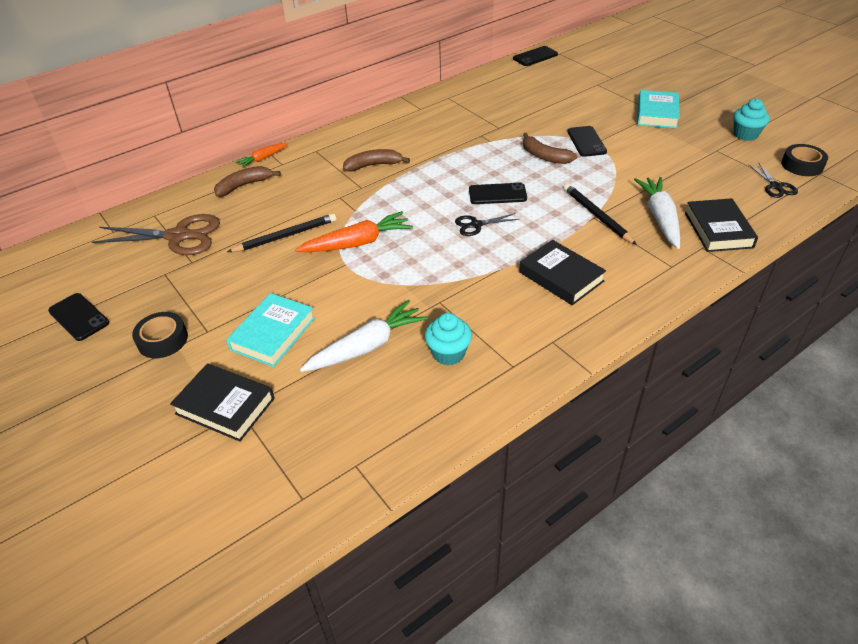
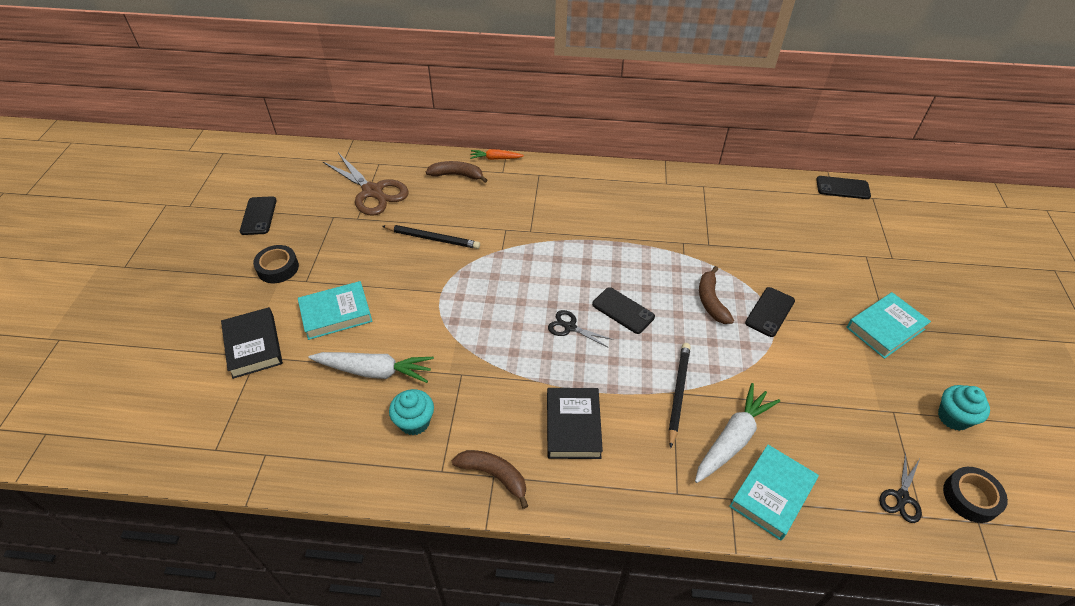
camera: 40 degrees right, 5 degrees up
orange carrot [295,211,413,252] -> none
brown banana [343,149,410,172] -> brown banana moved to [452,450,528,509]
black book [685,198,758,252] -> turquoise book [729,445,819,541]

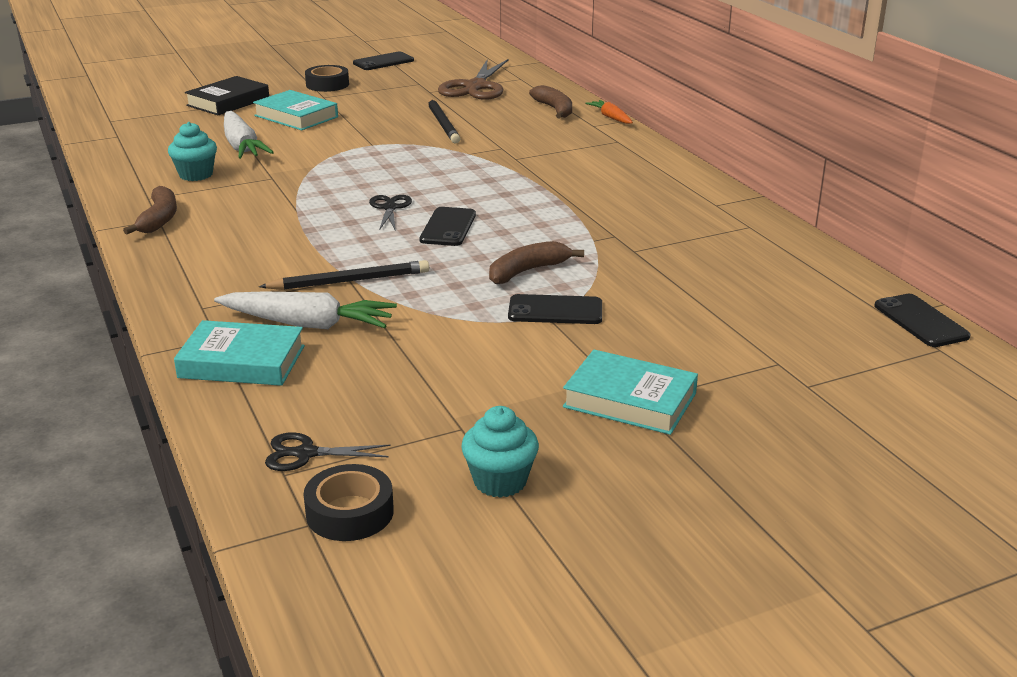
camera: 60 degrees right, 20 degrees down
black book [547,388,603,459] -> none

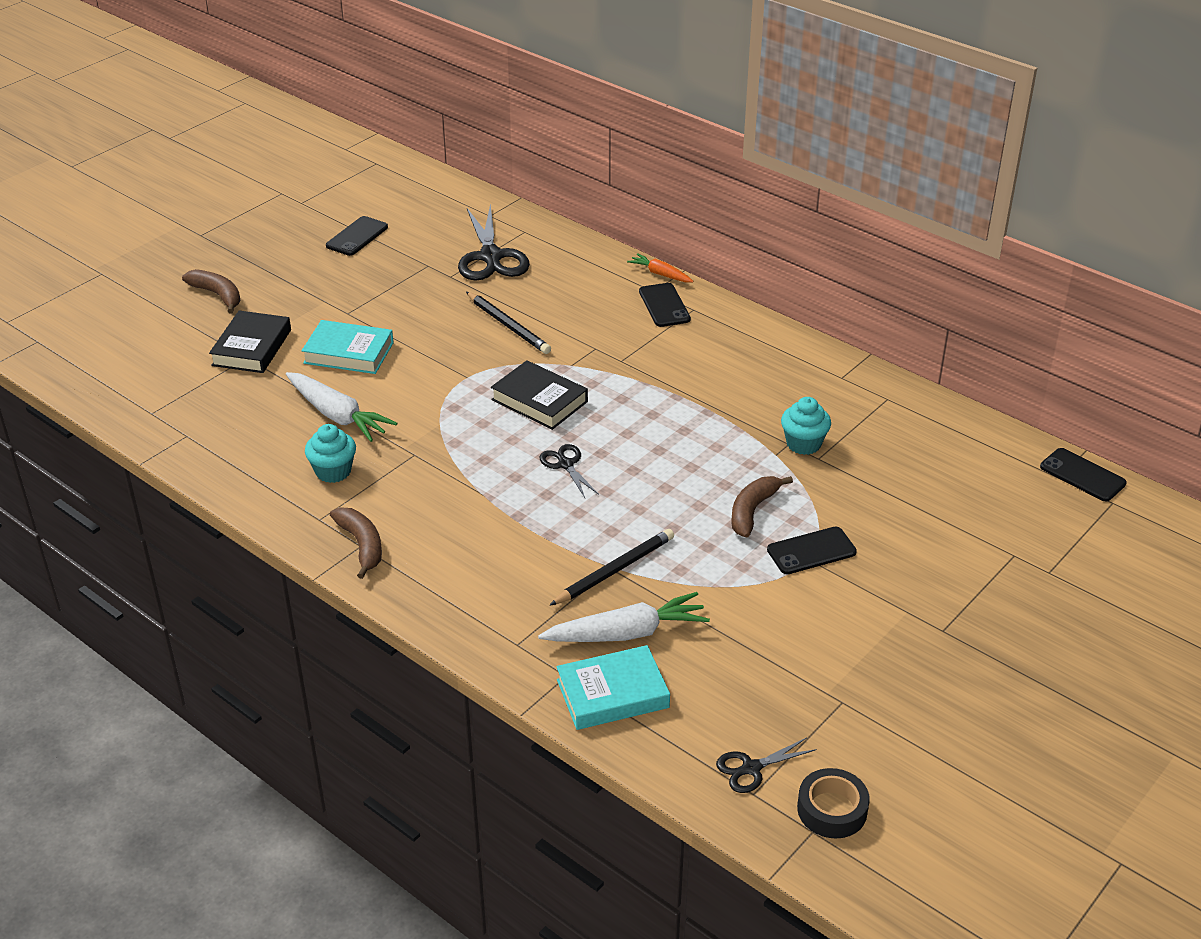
camera: 25 degrees left, 10 degrees up
black tape [305,65,349,92] -> none
black phone [420,207,476,246] -> black phone moved to [639,283,691,327]
brown scissors [438,59,508,100] -> black scissors [458,203,530,281]
turquoise cupcake [461,406,539,498] -> turquoise cupcake moved to [781,397,831,455]
brown banana [529,85,572,119] -> brown banana moved to [182,269,240,314]
turquoise book [563,349,698,435] -> none
none -> black book [491,360,588,430]

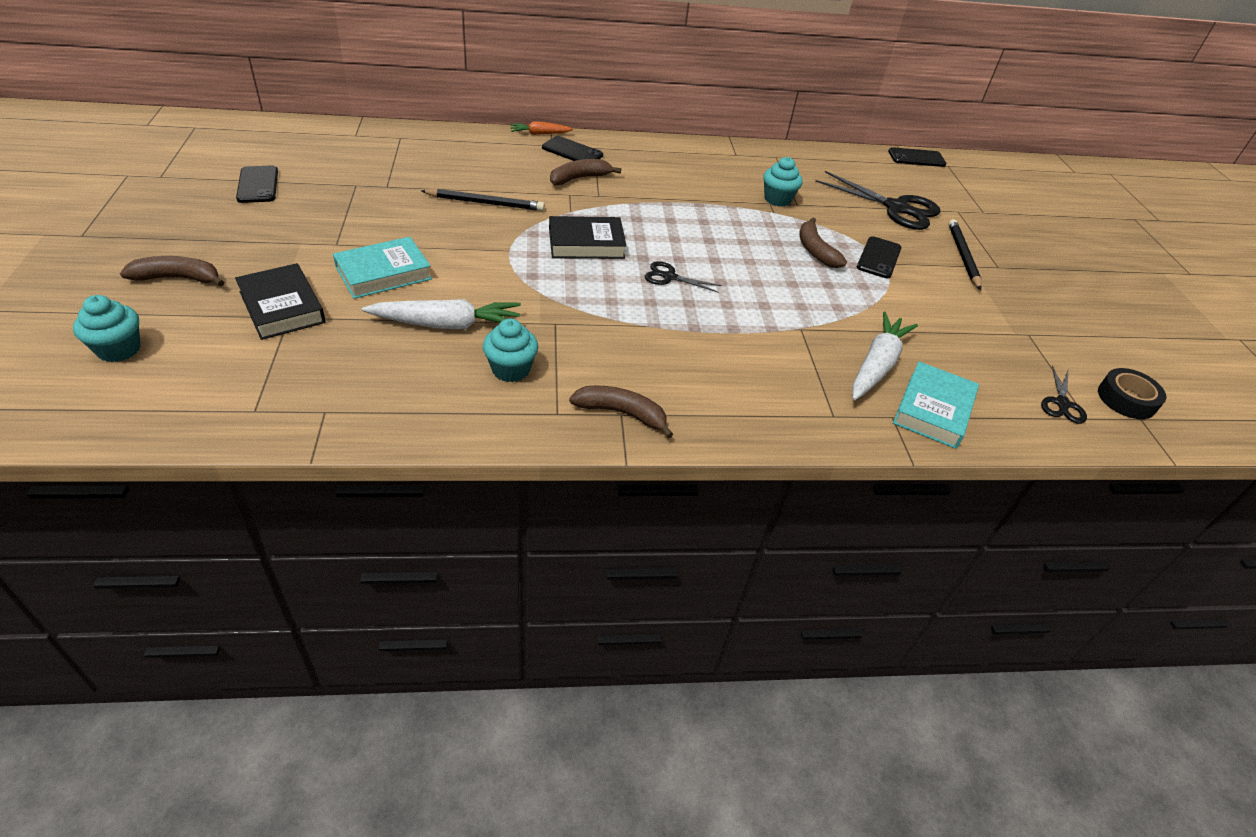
camera: 50 degrees left, 5 degrees up
black scissors [458,203,530,281] -> black scissors moved to [815,171,941,230]
black pencil [549,529,674,606] -> black pencil moved to [948,219,982,290]
none -> turquoise cupcake [73,295,141,362]
none -> brown banana [550,159,621,185]

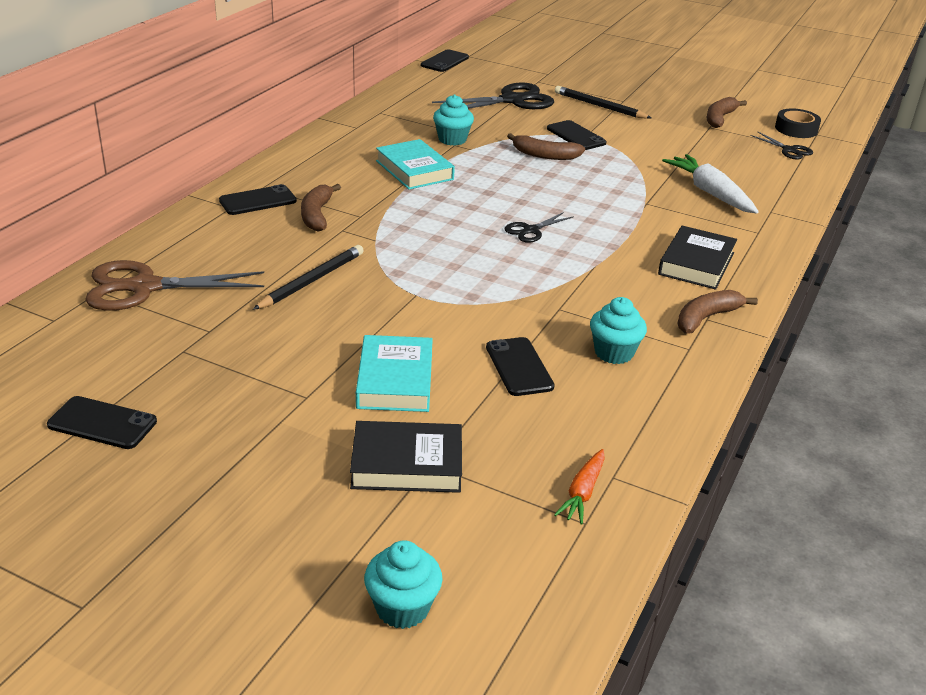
camera: 55 degrees left, 10 degrees down
brown banana [120,256,224,287] -> brown banana moved to [707,97,747,128]
white carrot [362,299,521,329] -> black phone [486,337,555,396]
orange carrot [510,121,573,135] -> orange carrot moved to [554,449,605,524]
black book [549,216,627,259] -> black book moved to [658,226,737,290]
turquoise book [893,361,979,449] -> turquoise book moved to [376,139,455,189]
none -> brown scissors [85,260,264,311]

